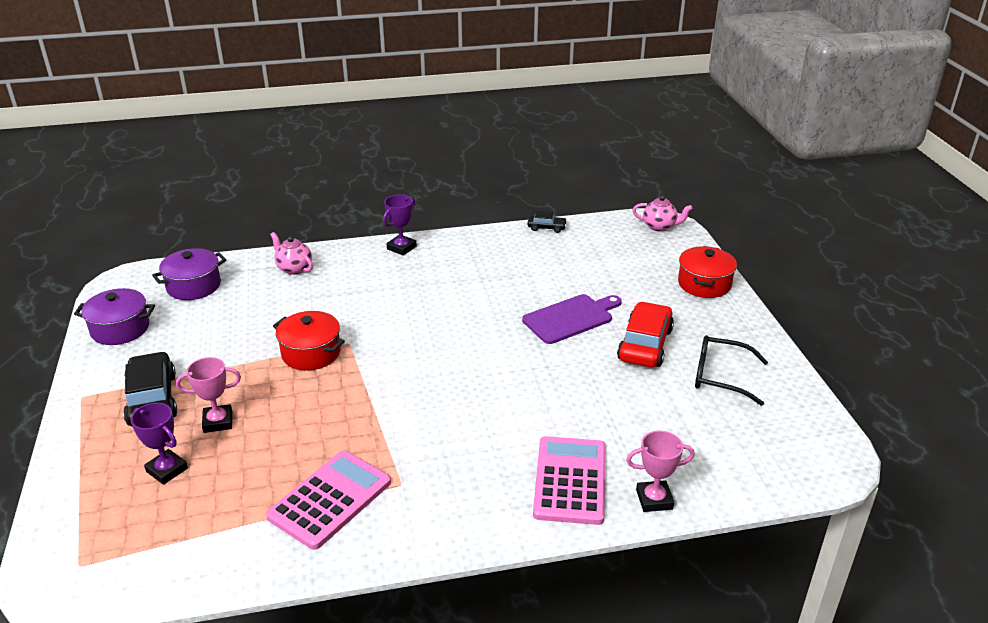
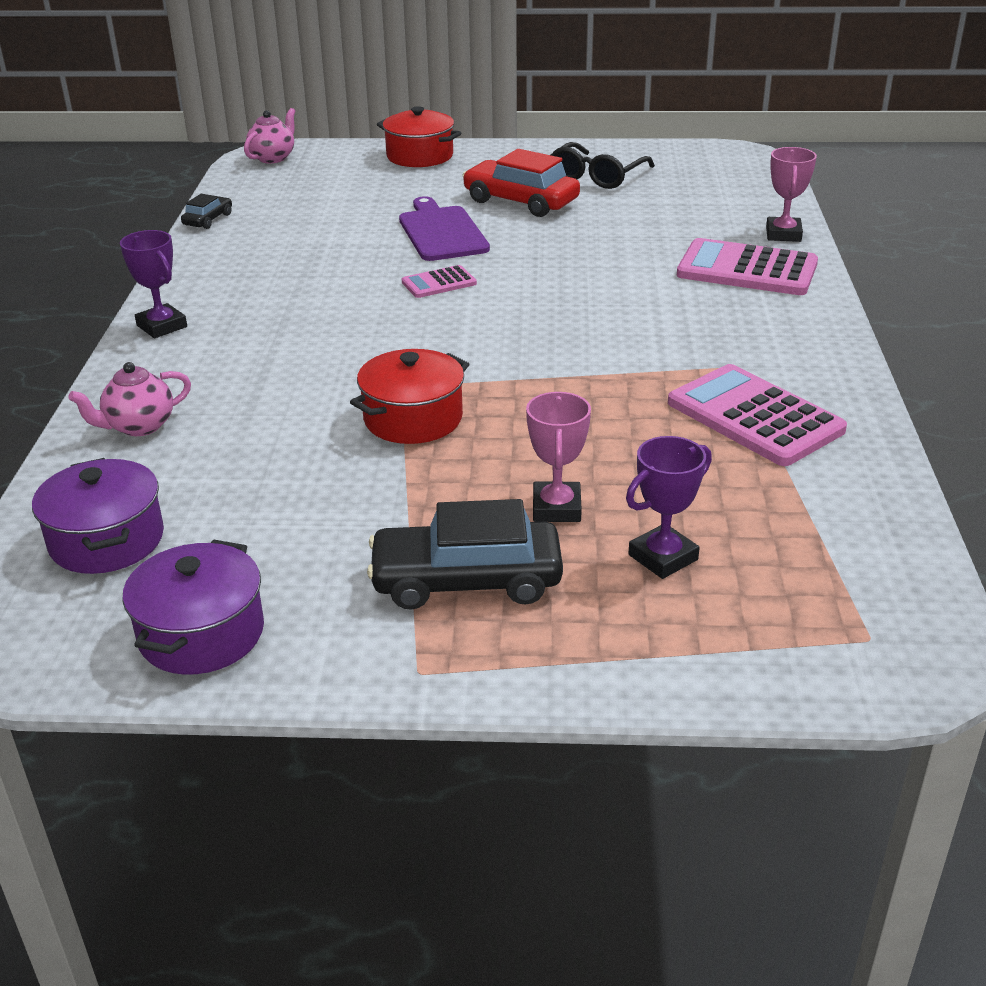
camera: 75 degrees left, 0 degrees up
none -> pink calculator [402,265,477,298]

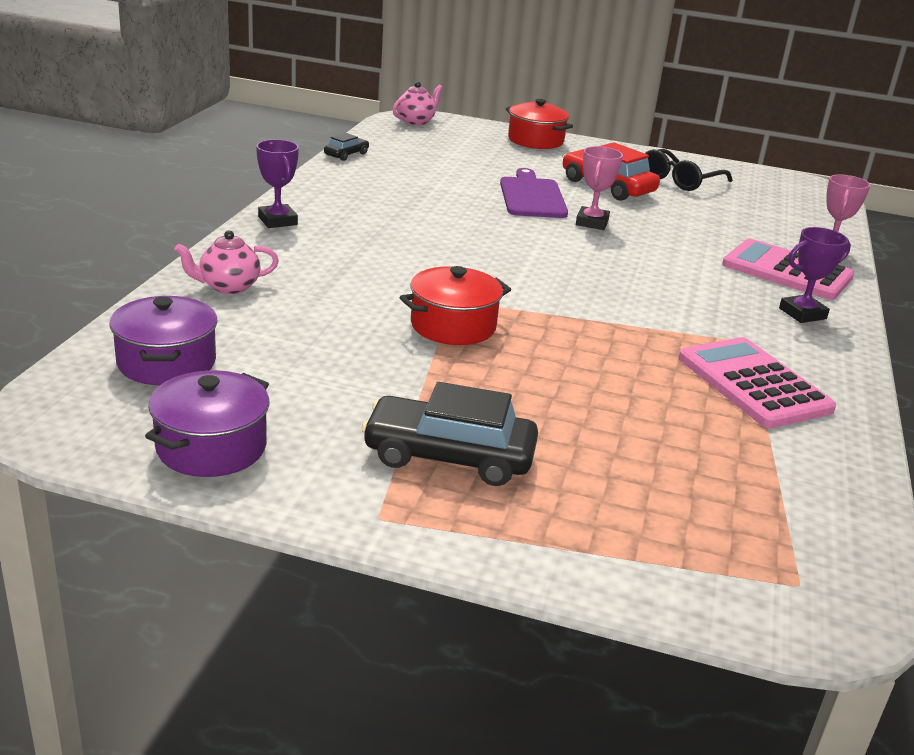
camera: 10 degrees right, 5 degrees down
pink calculator [402,265,477,298] -> none
pink trophy [526,392,591,522] -> pink trophy moved to [576,146,623,230]
purple trophy [626,436,712,579] -> purple trophy moved to [779,227,851,323]

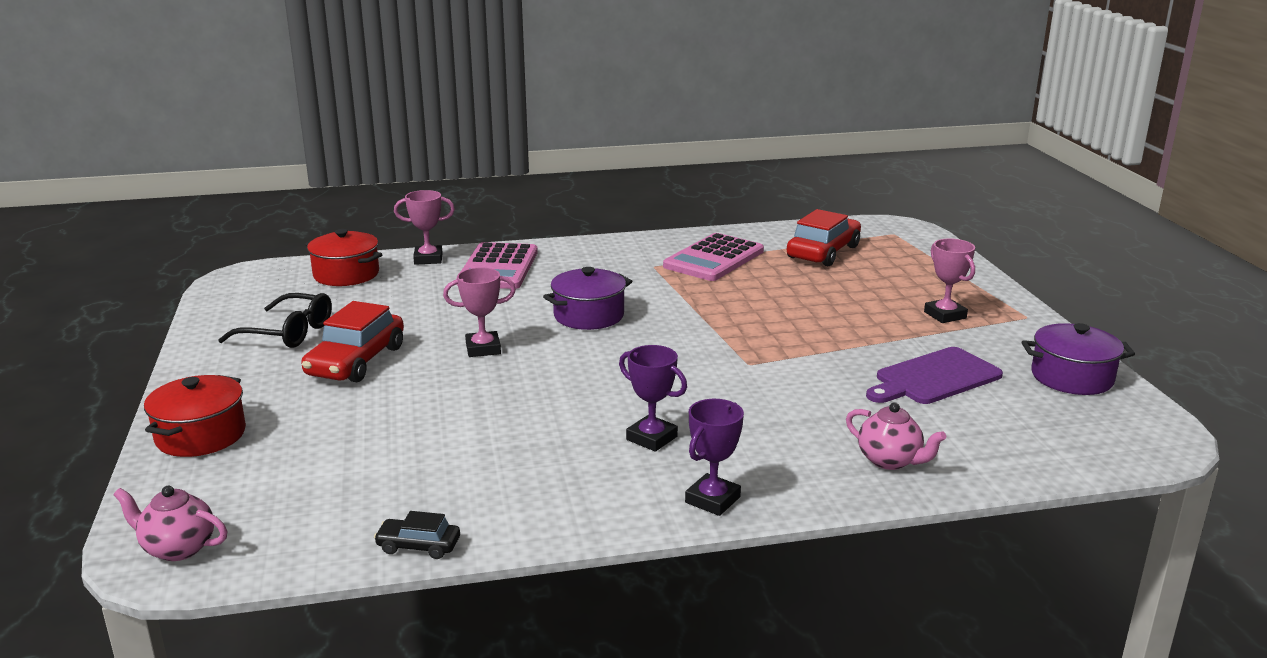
camera: 115 degrees left, 5 degrees down
purple pot [109,296,218,385] -> purple pot moved to [543,267,632,330]
black car [362,382,538,486] -> pink trophy [924,238,975,323]
red pot [399,266,511,345] -> red pot moved to [305,229,382,286]
purple cutting board [500,168,568,218] -> purple cutting board moved to [866,347,1003,404]
purple trophy [779,227,851,323] -> purple trophy moved to [619,345,687,452]
none -> red car [787,209,861,266]

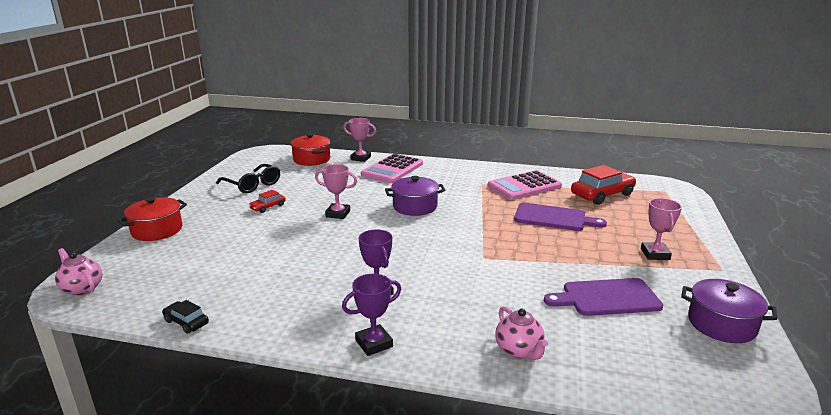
camera: 25 degrees right, 0 degrees up
red car [301,301,404,382] -> red car [249,190,286,213], size x0.50
none -> purple cutting board [514,203,607,231]

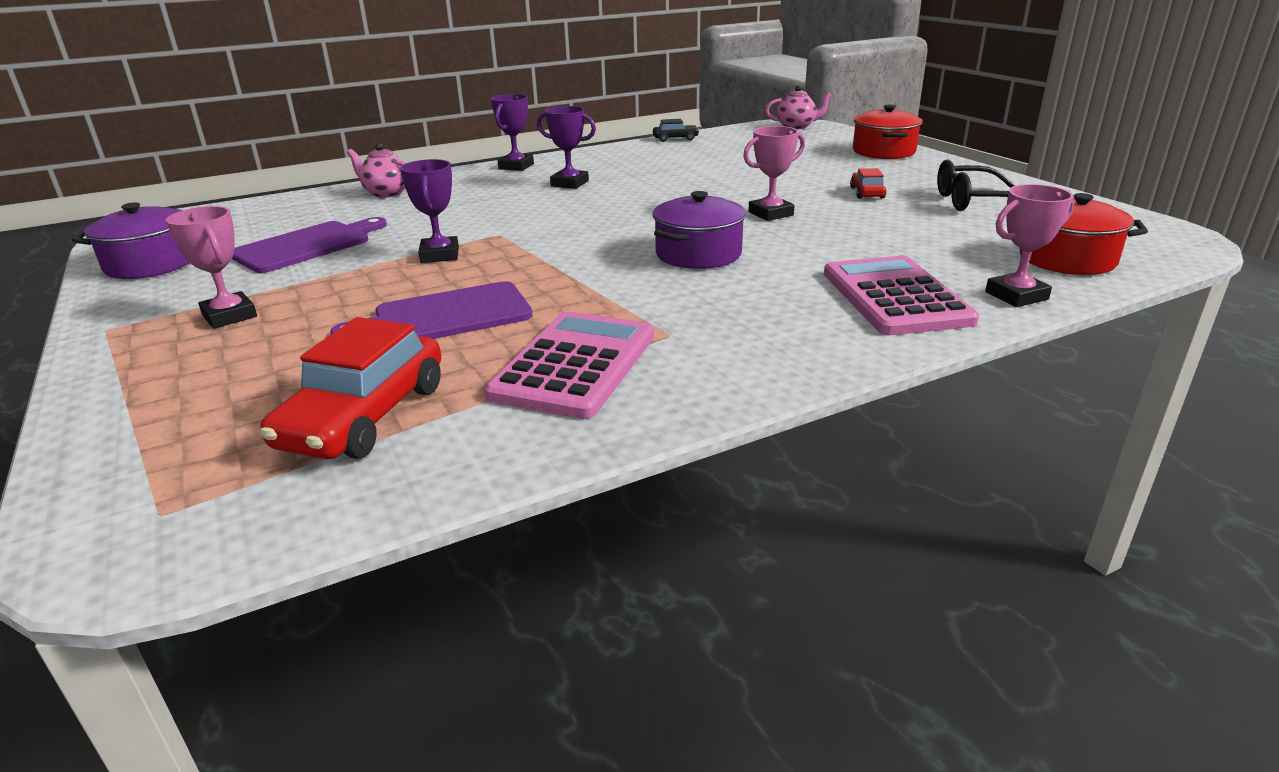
camera: 140 degrees right, 5 degrees up
none -> purple trophy [400,159,459,263]

